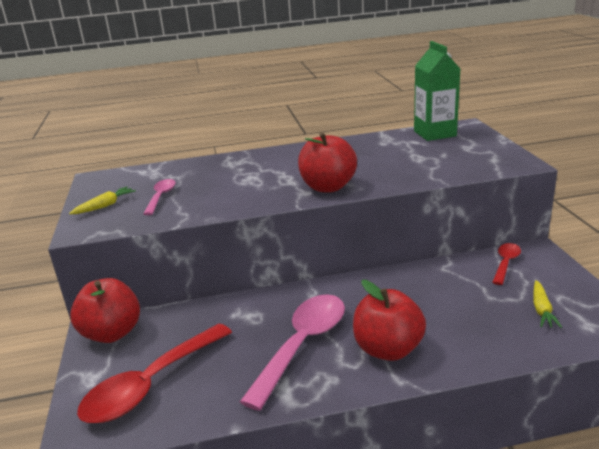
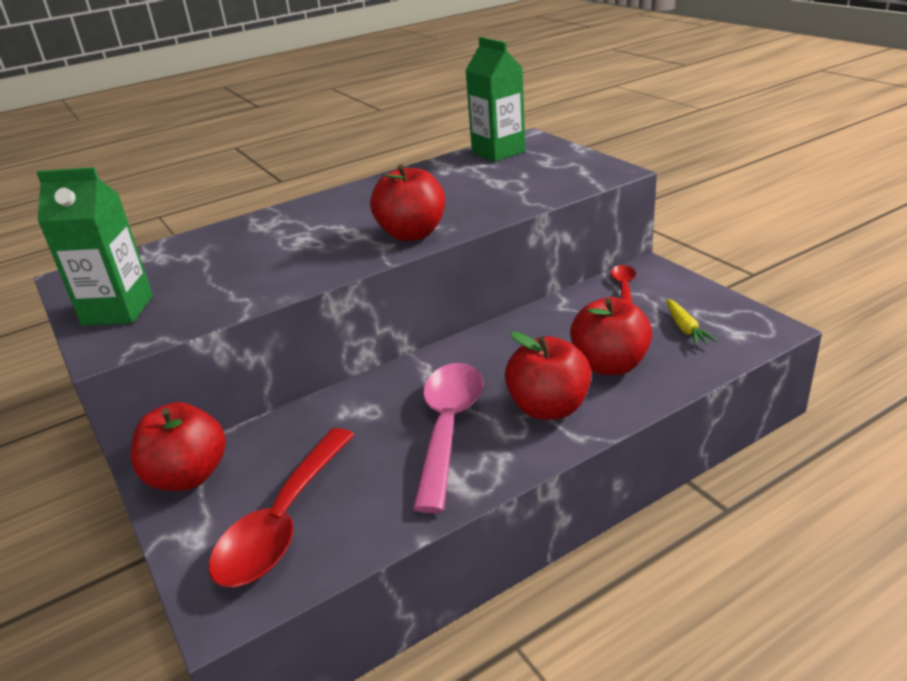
camera: 20 degrees left, 5 degrees up
yellow carrot [69,187,136,214] -> green carton [36,167,153,326]
pink spoon [143,179,176,215] -> none
none -> red apple [570,297,652,375]

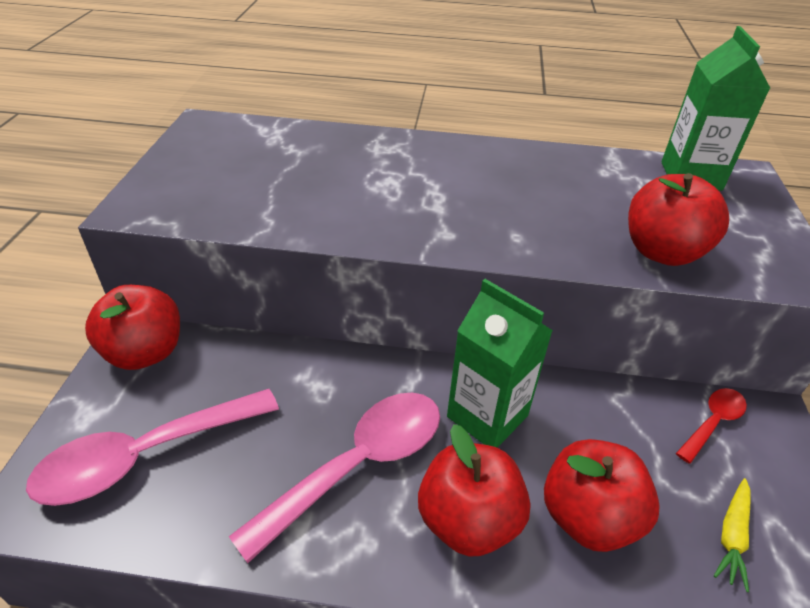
camera: 35 degrees right, 10 degrees up
green carton [36,167,153,326] -> green carton moved to [447,279,553,448]
red spoon [209,428,354,587] -> pink spoon [26,389,279,506]
red apple [370,165,445,241] -> red apple moved to [628,173,729,266]

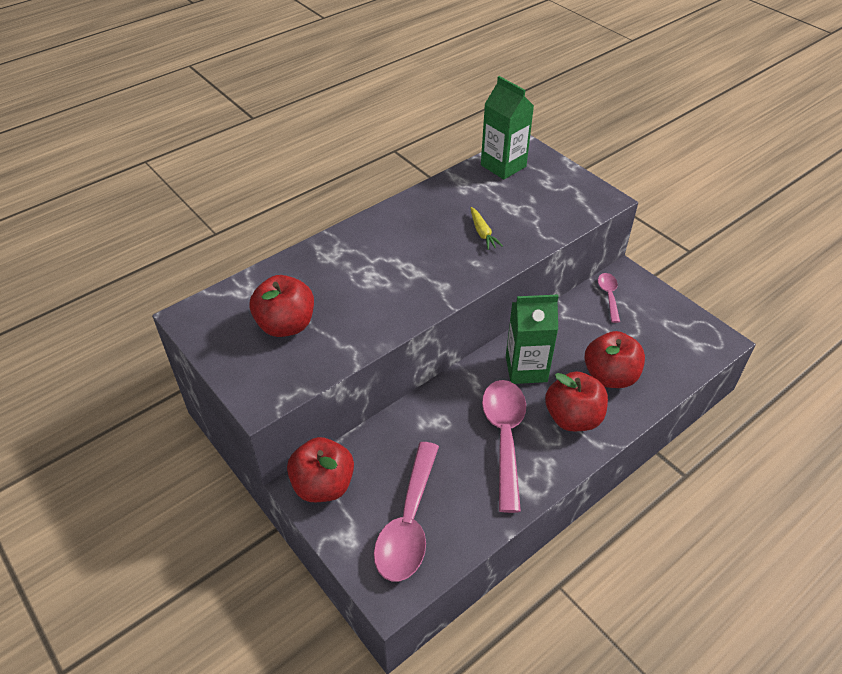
camera: 45 degrees left, 5 degrees up
red apple [628,173,729,266] -> red apple moved to [250,275,314,337]
red spoon [676,388,747,464] -> pink spoon [598,273,620,323]
yellow carrot [714,478,750,592] -> yellow carrot moved to [471,207,503,250]

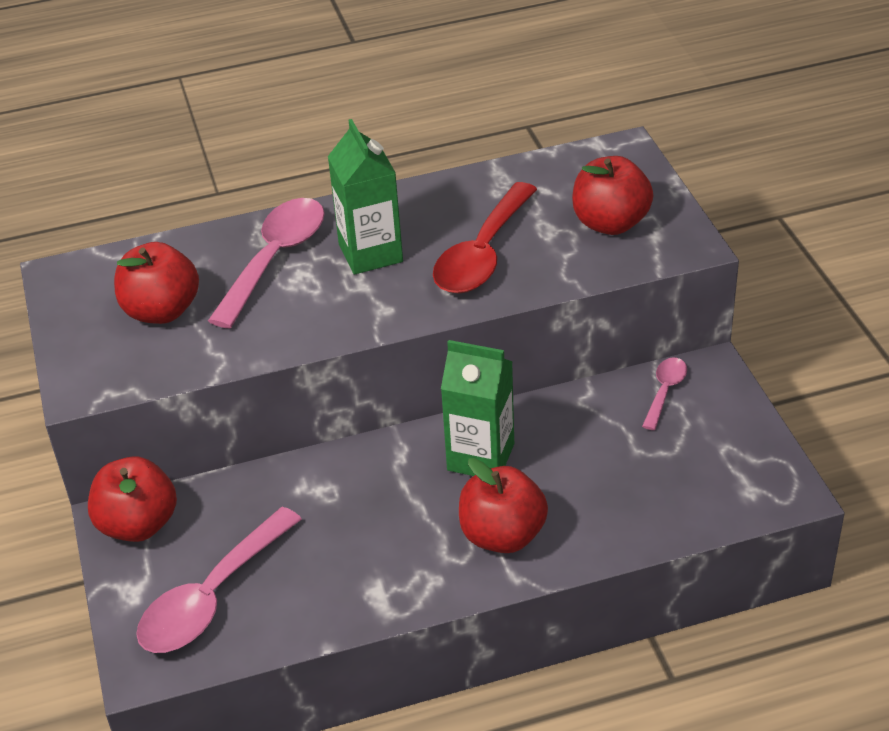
camera: 25 degrees right, 5 degrees down
yellow carrot [471,207,503,250] -> red spoon [433,182,537,294]
green carton [481,76,534,179] -> green carton moved to [328,119,403,275]
pink spoon [482,380,526,513] -> pink spoon moved to [208,198,325,328]
red apple [584,331,645,388] -> red apple moved to [572,156,653,235]

